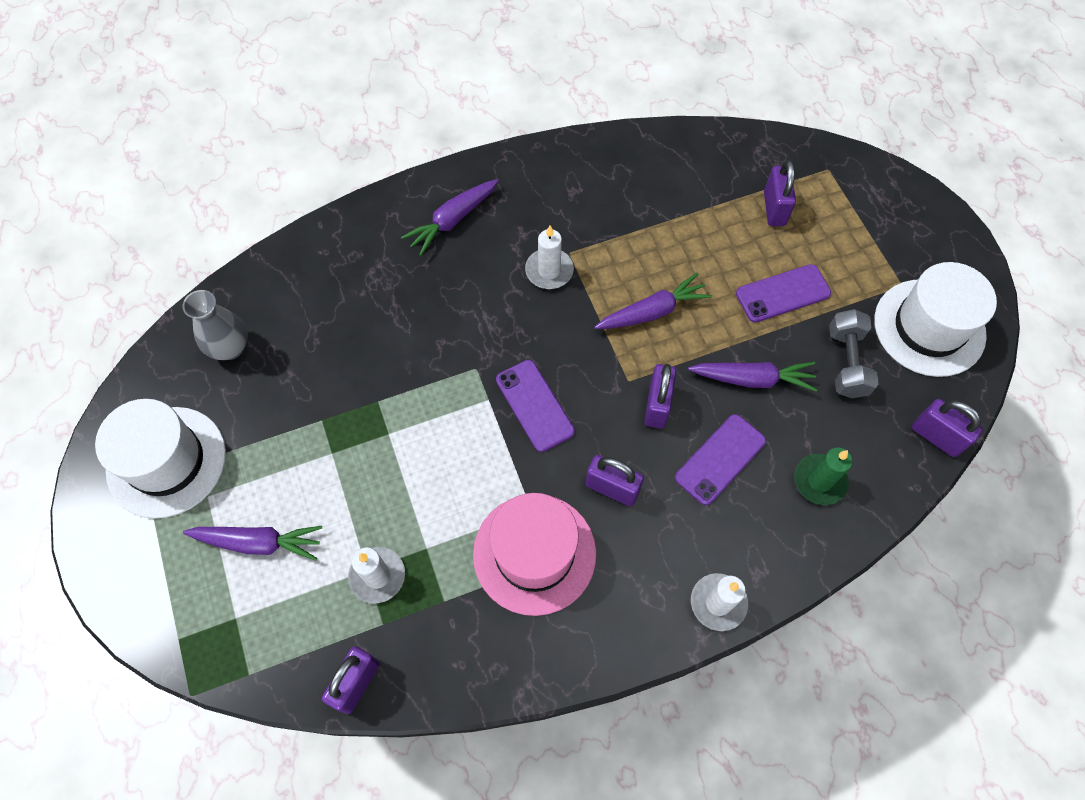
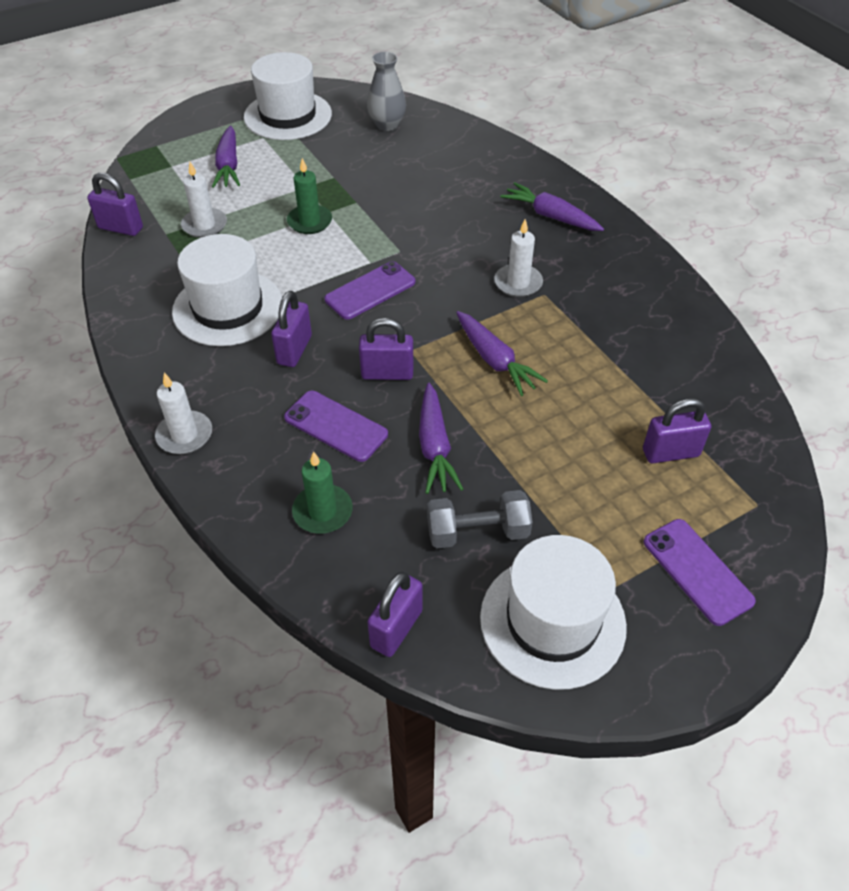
camera: 80 degrees right, 15 degrees down
pink hat [473,493,596,616] -> white hat [172,234,282,346]
purple phone [736,264,831,323] -> purple phone moved to [644,519,756,626]
none -> green candle [287,158,332,234]

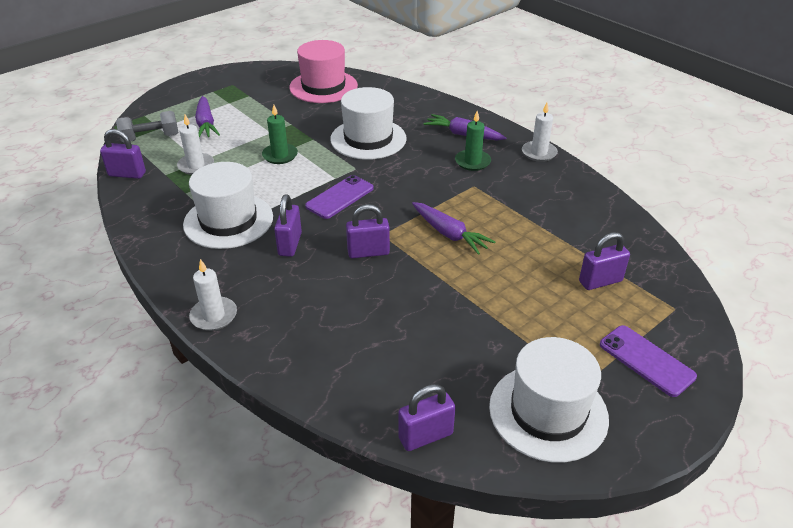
camera: 10 degrees left, 10 degrees down
white hat [244,52,332,140] -> white hat moved to [330,87,407,160]
purple phone [284,391,388,462] -> none
green candle [292,451,353,534] -> green candle moved to [455,111,491,171]
grey vase [367,52,406,131] -> pink hat [289,40,358,103]
purple padlock [367,572,423,657] -> purple padlock turned 45 degrees clockwise [398,384,456,451]
purple carrot [419,383,463,494] -> none
grey dumbbell [427,490,533,548] -> grey dumbbell moved to [116,111,178,142]
white candle [494,219,543,297] -> white candle moved to [522,103,558,162]

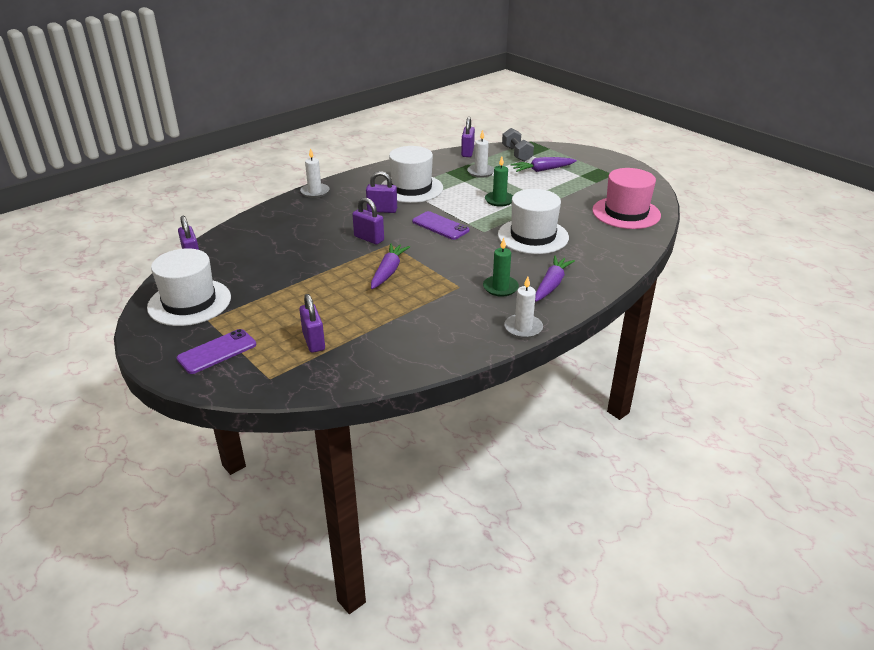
camera: 90 degrees right, 5 degrees down
purple padlock [346,204,390,258] -> purple padlock turned 45 degrees counterclockwise [352,197,384,244]
purple carrot [412,202,496,255] -> purple carrot turned 150 degrees clockwise [371,243,410,289]

